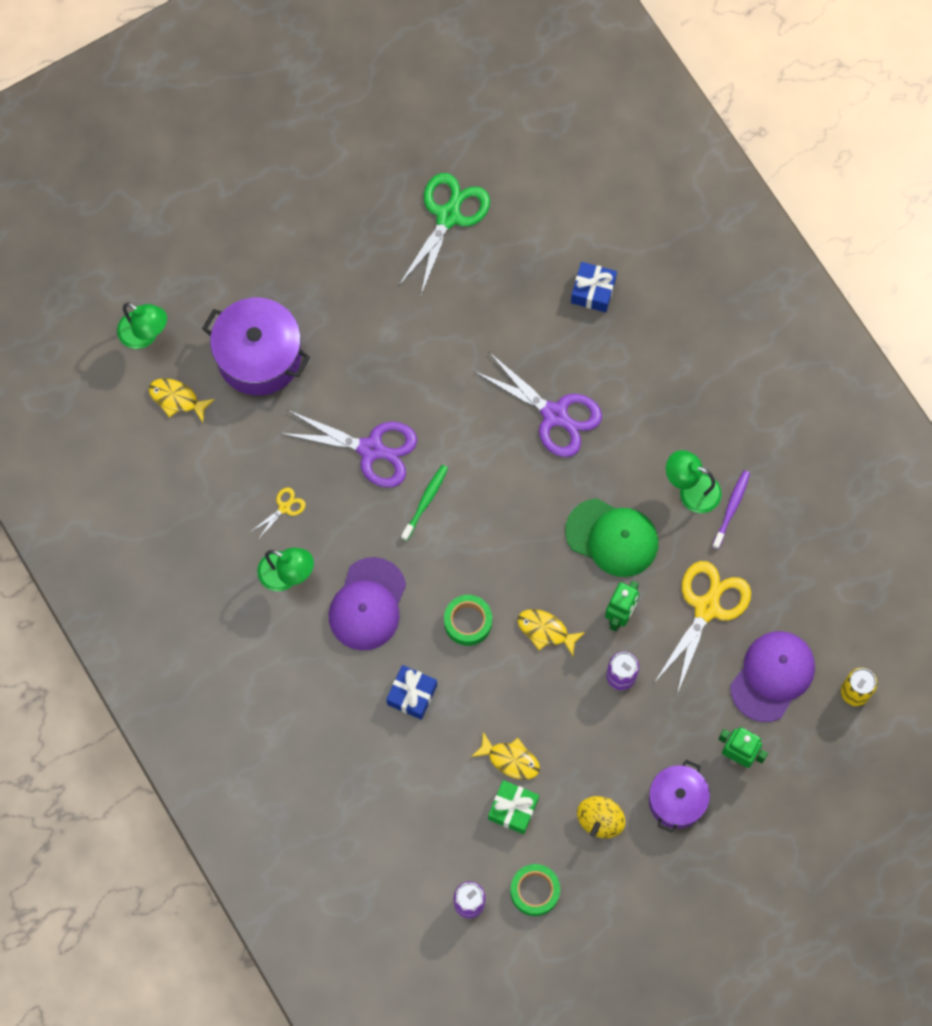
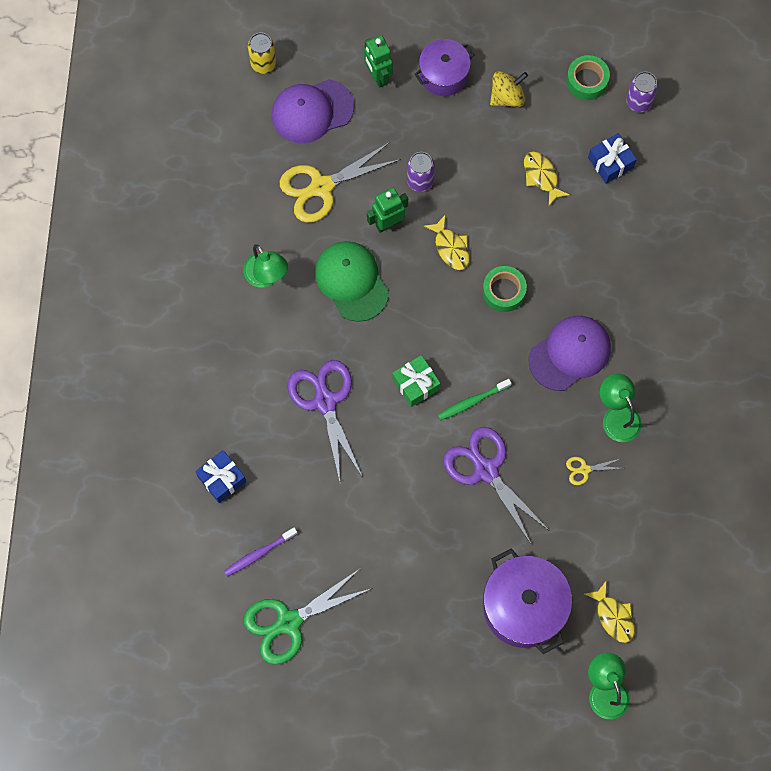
camera: 145 degrees left, 0 degrees up
blue gift [386,665,437,720] -> blue gift moved to [588,133,637,184]
green gift [488,780,539,834] -> green gift moved to [392,355,440,407]
purple toothbrush [712,470,750,549] -> purple toothbrush moved to [224,527,297,577]

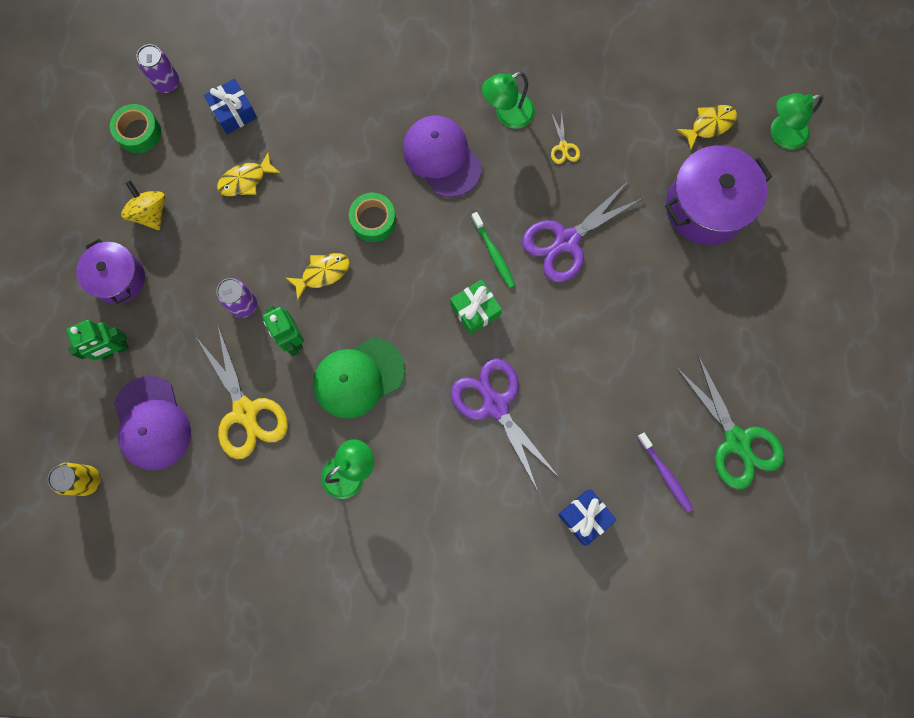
camera: 90 degrees left, 5 degrees up
purple scissors [288,360,362,481] -> purple scissors turned 75 degrees clockwise [451,358,558,491]

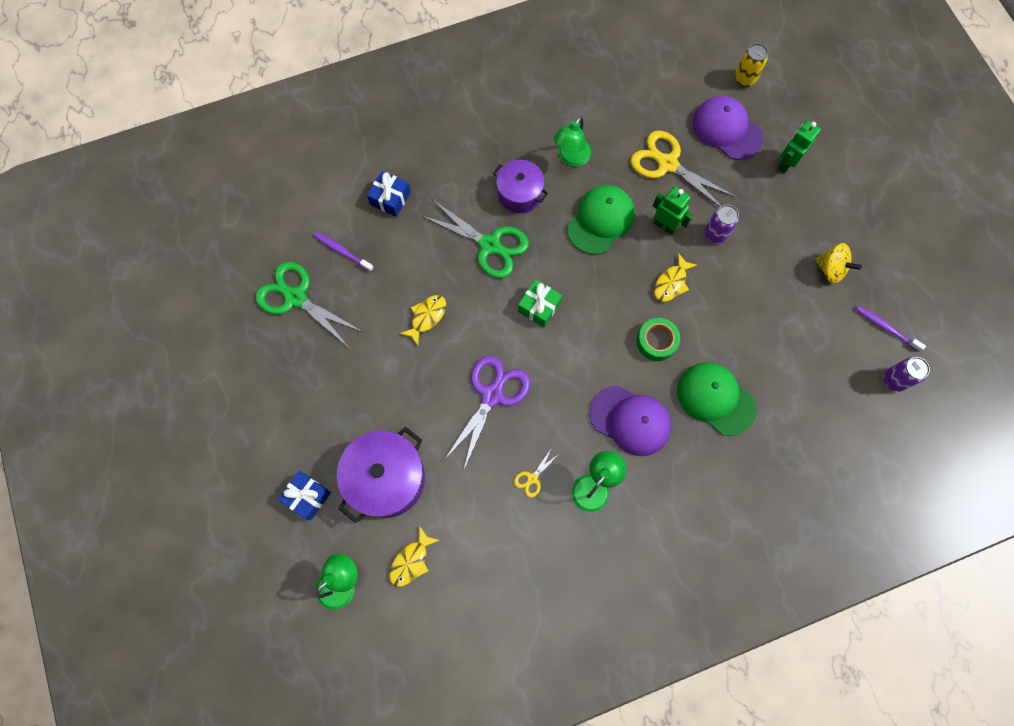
camera: 155 degrees right, 5 degrees down
purple pot [76,239,145,304] -> purple pot moved to [493,160,548,213]
green tape [110,104,161,153] -> purple toothbrush [855,305,926,352]
blue gift [204,79,257,134] -> blue gift moved to [278,471,331,521]
yellow fish [217,151,280,196] -> yellow fish moved to [399,295,446,346]
purple scissors [451,358,558,491] -> green scissors [422,199,529,278]
green toothbrush [471,212,515,288] -> none
yellow scissors [551,111,580,164] -> yellow scissors turned 105 degrees counterclockwise [514,448,559,498]
none -> green cap [677,362,757,436]

